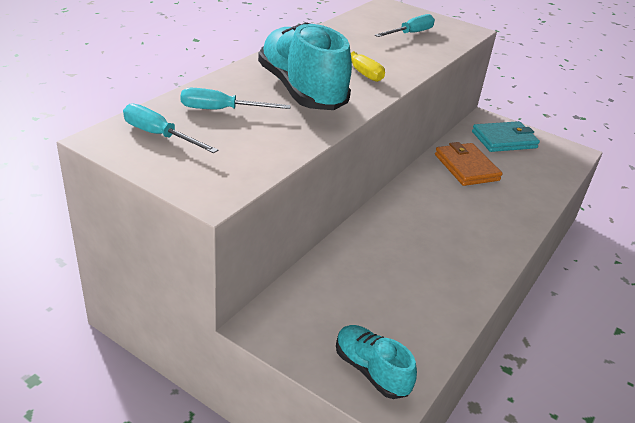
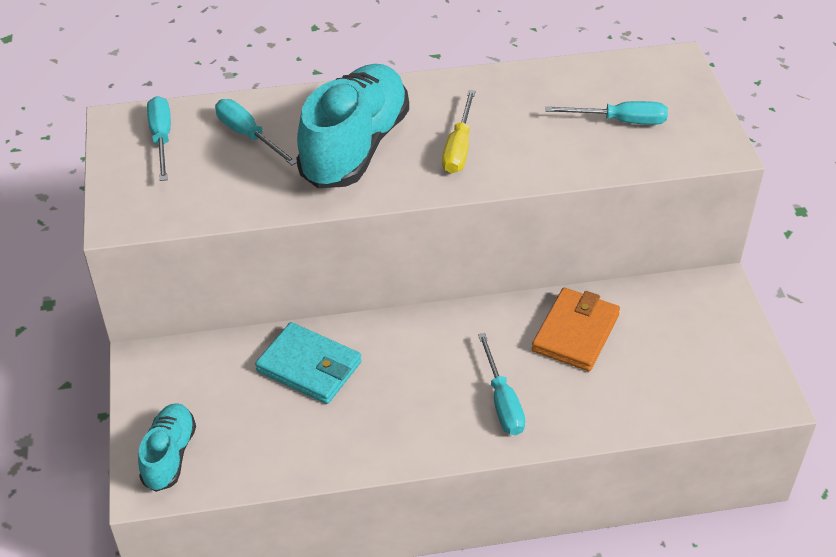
camera: 50 degrees right, 10 degrees up
turquoise wallet [472,121,540,152] -> turquoise wallet moved to [255,322,362,404]
none -> turquoise screwdriver [478,333,525,435]

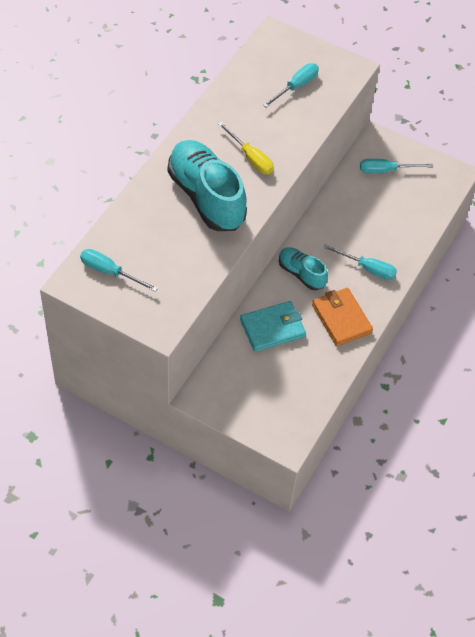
camera: 55 degrees left, 10 degrees up
turquoise shoe [138,403,196,492] -> turquoise shoe moved to [279,247,328,290]
turquoise screwdriver [215,99,297,165] -> turquoise screwdriver moved to [360,159,433,173]
orange wallet [532,288,620,371] -> orange wallet moved to [312,288,373,346]

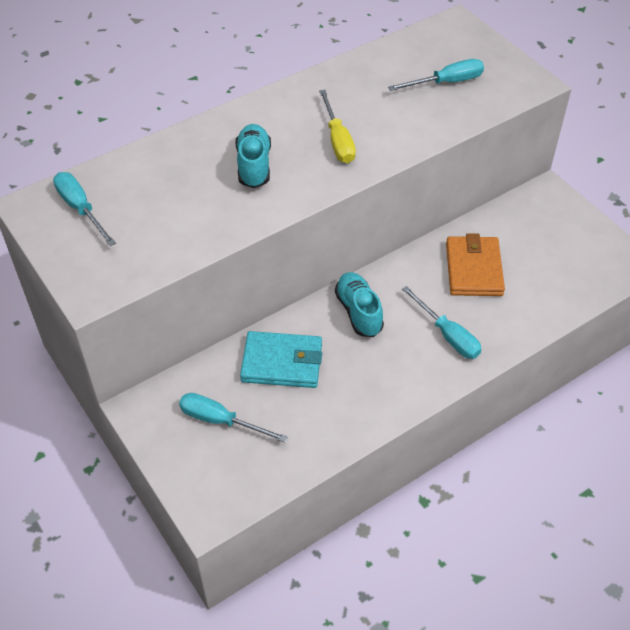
camera: 30 degrees right, 5 degrees down
turquoise shoe [168,140,247,231] -> turquoise shoe [236,124,271,188], size x0.53
orange wallet [312,288,373,346] -> orange wallet moved to [446,233,505,296]
turquoise screwdriver [360,159,433,173] -> turquoise screwdriver moved to [179,393,288,443]

